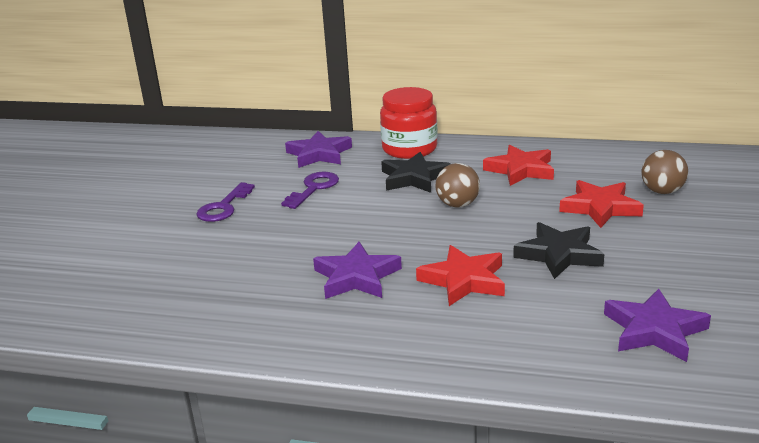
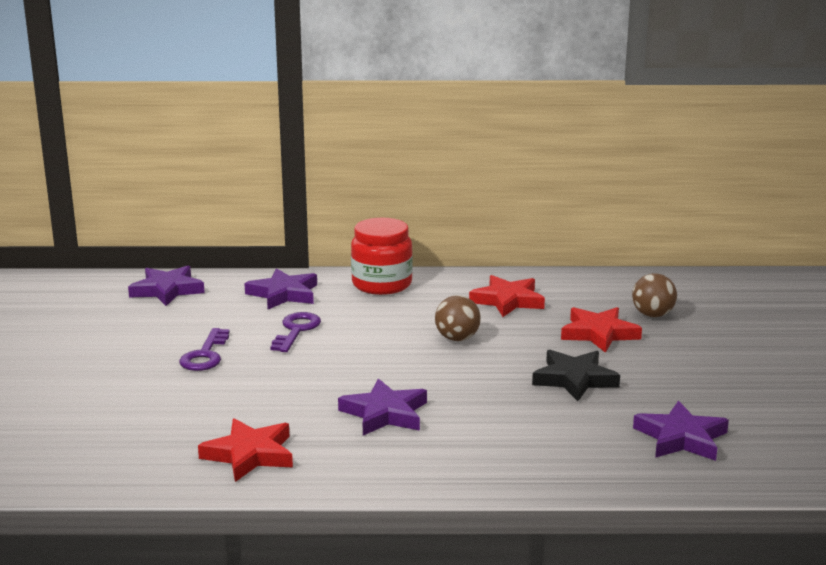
camera: 15 degrees left, 5 degrees down
black star [381,152,450,193] -> none
red star [416,245,505,306] -> red star moved to [198,418,293,482]
none -> purple star [128,266,205,306]

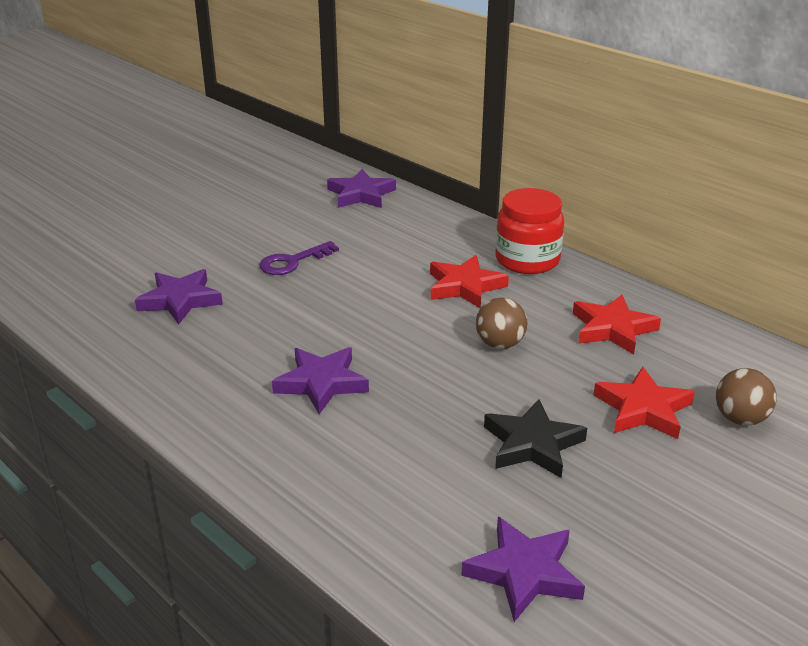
camera: 45 degrees right, 10 degrees up
red star [198,418,293,482] -> red star moved to [430,255,509,308]
purple star [244,268,317,309] -> purple star moved to [135,269,223,324]
purple key [270,312,321,352] -> none

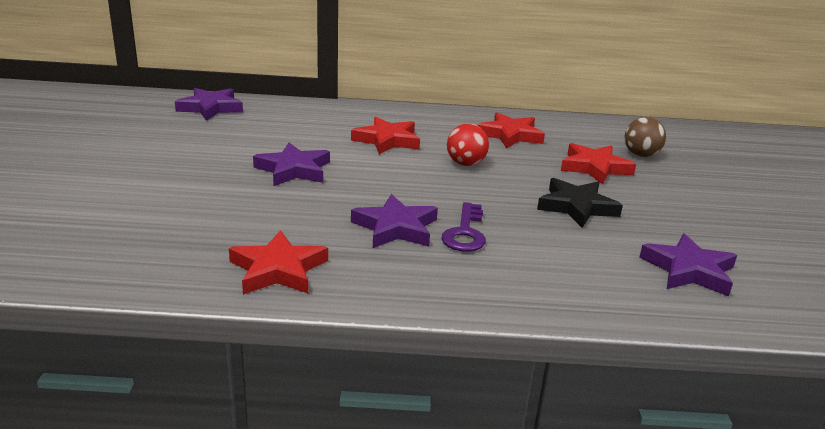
camera: 45 degrees left, 5 degrees down
purple star [135,269,223,324] -> purple star moved to [253,143,330,186]
purple key [259,241,339,275] -> purple key moved to [441,202,486,252]
brown ball [476,298,527,349] -> red ball [447,124,489,166]
red jar [496,188,564,274] -> none
none -> red star [229,230,328,295]

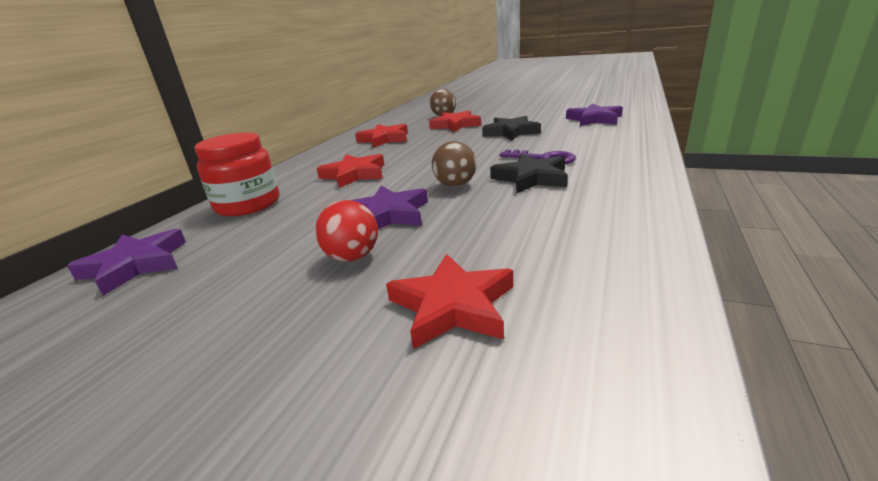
camera: 65 degrees left, 0 degrees up
red star [229,230,328,295] -> red star moved to [386,253,513,349]
purple star [351,194,438,248] -> black star [490,153,568,193]
red ball [447,124,489,166] -> red ball moved to [315,200,378,262]
none -> red jar [194,132,280,216]
none -> brown ball [432,141,477,187]

